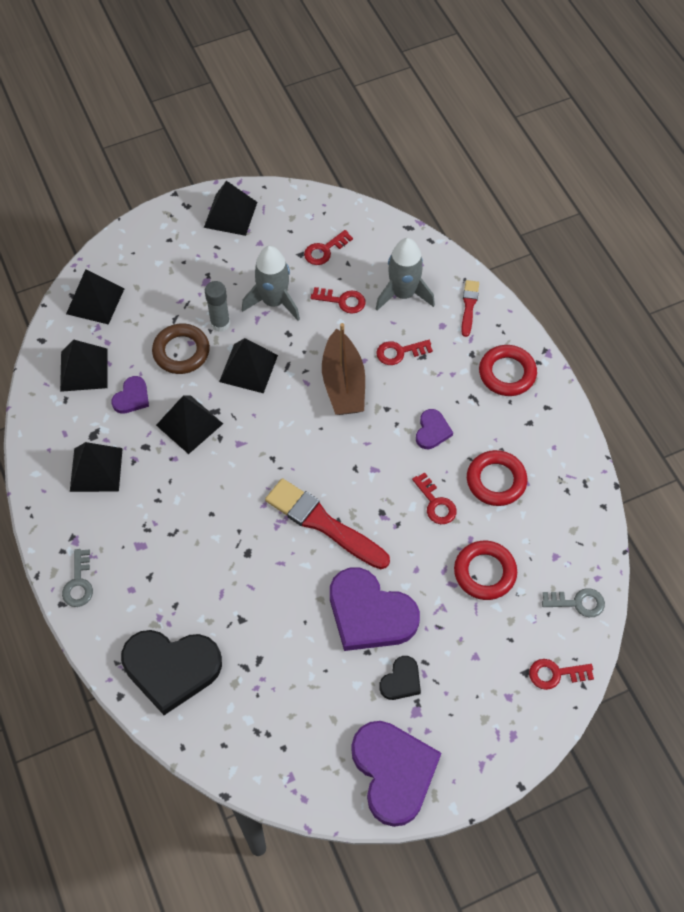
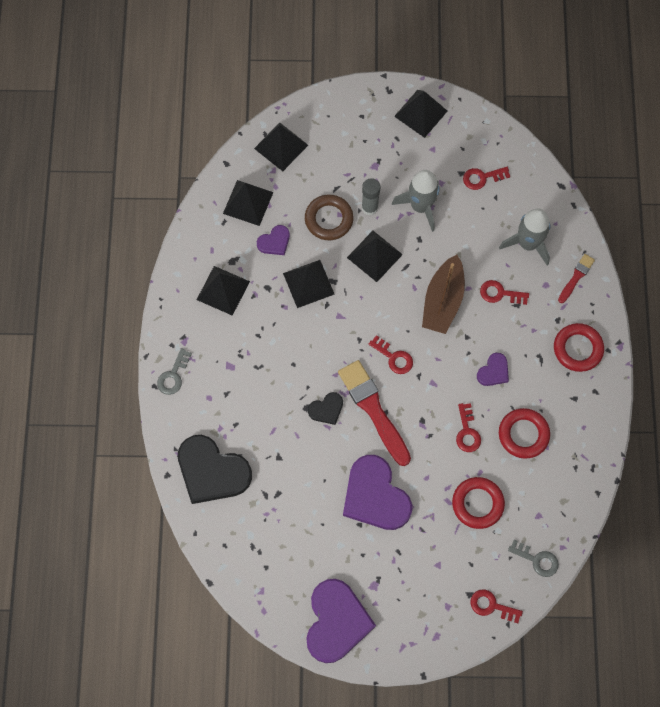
camera: 25 degrees right, 10 degrees up
red key [311,287,365,314] -> red key moved to [369,335,413,374]
black heart [379,656,421,700] -> black heart moved to [308,392,343,425]

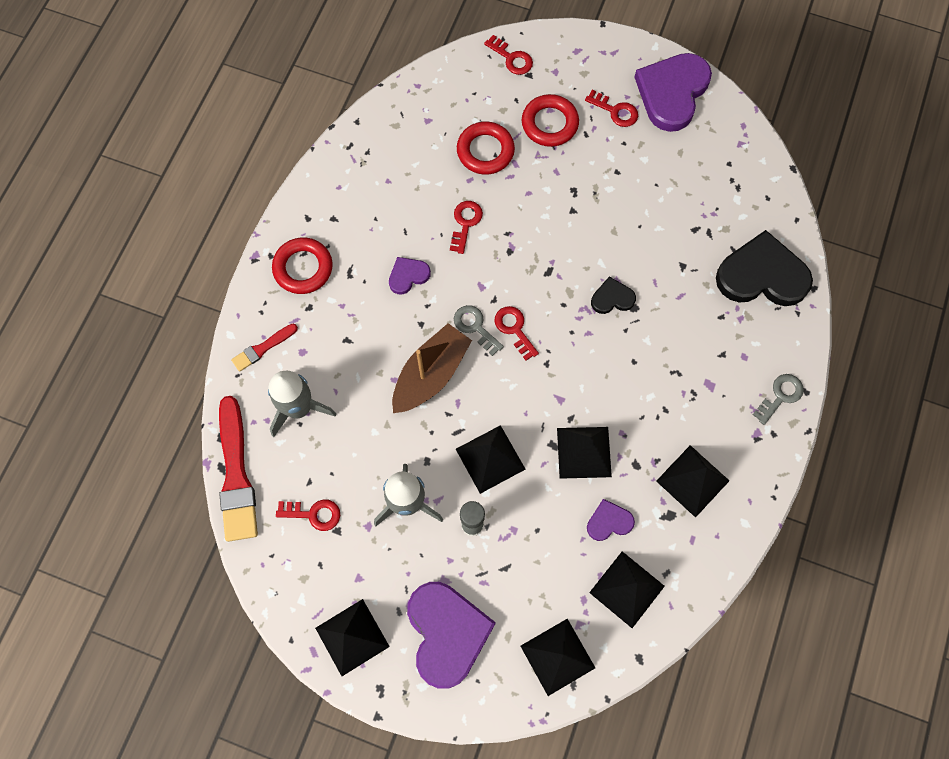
camera: 160 degrees left, 0 degrees up
black heart [178,435,252,504] -> black heart turned 45 degrees counterclockwise [716,230,813,306]
brown ring [305,195,353,240] -> none
red brush [338,360,411,466] -> red brush moved to [219,396,258,542]
purple heart [343,455,412,530] -> purple heart moved to [407,582,496,689]
red key [480,280,529,305] -> red key moved to [585,90,638,127]
red ring [499,408,550,459] -> red ring moved to [522,94,579,147]
grey key [508,540,559,577] -> grey key moved to [454,305,504,356]

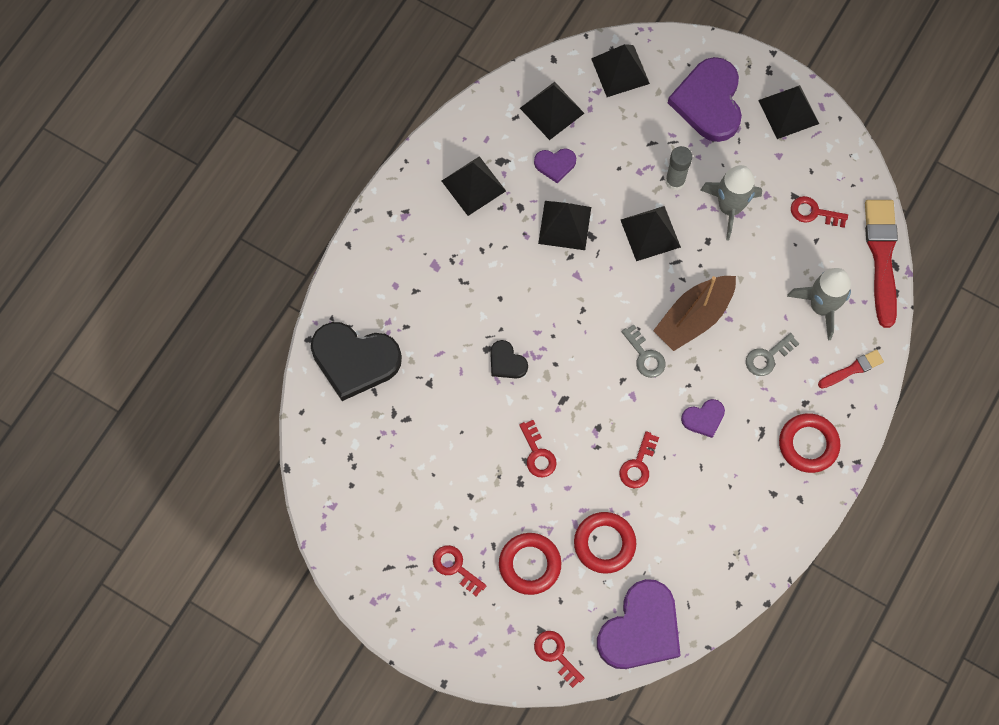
camera: 170 degrees left, 0 degrees up
red key [494,306,539,360] -> red key moved to [519,420,557,477]
black heart [591,277,636,314] -> black heart turned 45 degrees clockwise [490,340,528,379]
purple heart [634,53,712,132] -> purple heart moved to [597,579,681,669]
grey key [753,374,804,425] -> grey key moved to [746,333,799,376]

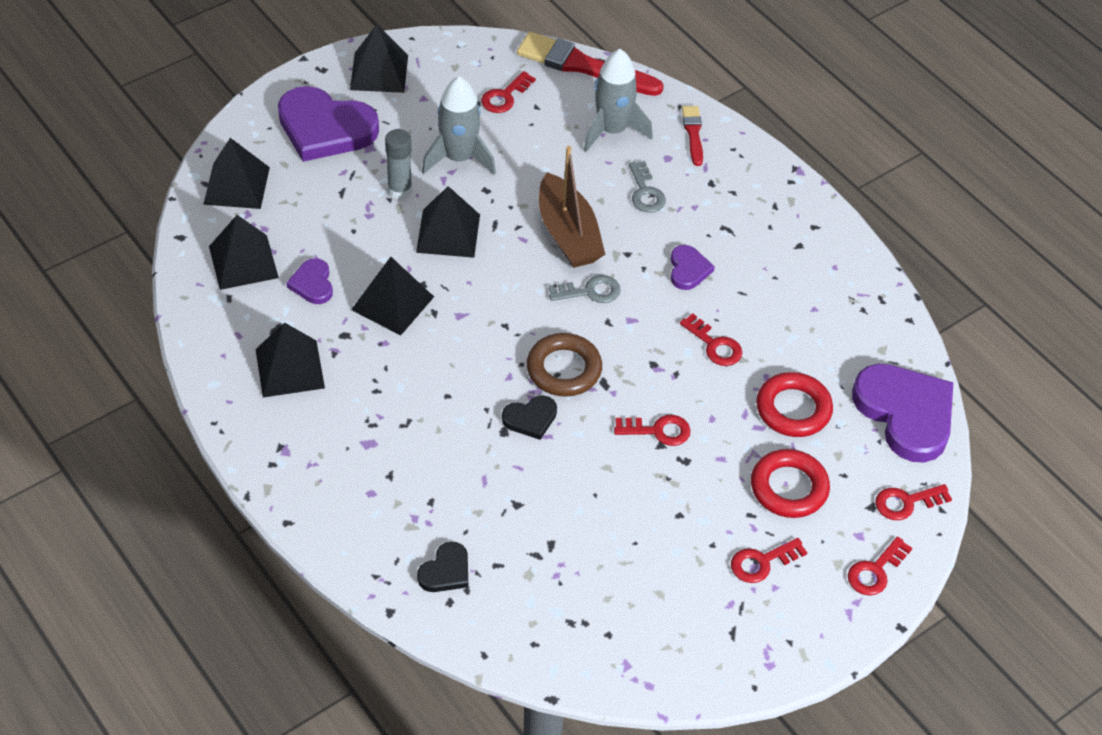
camera: 70 degrees left, 20 degrees down
black heart [311,322,402,401] -> black heart [417,541,468,592], size x0.48
purple heart [534,148,576,183] -> purple heart turned 150 degrees clockwise [286,258,333,304]
red ring [779,414,840,473] -> none
none -> brown ring [527,333,602,397]
none -> red key [848,536,912,596]

